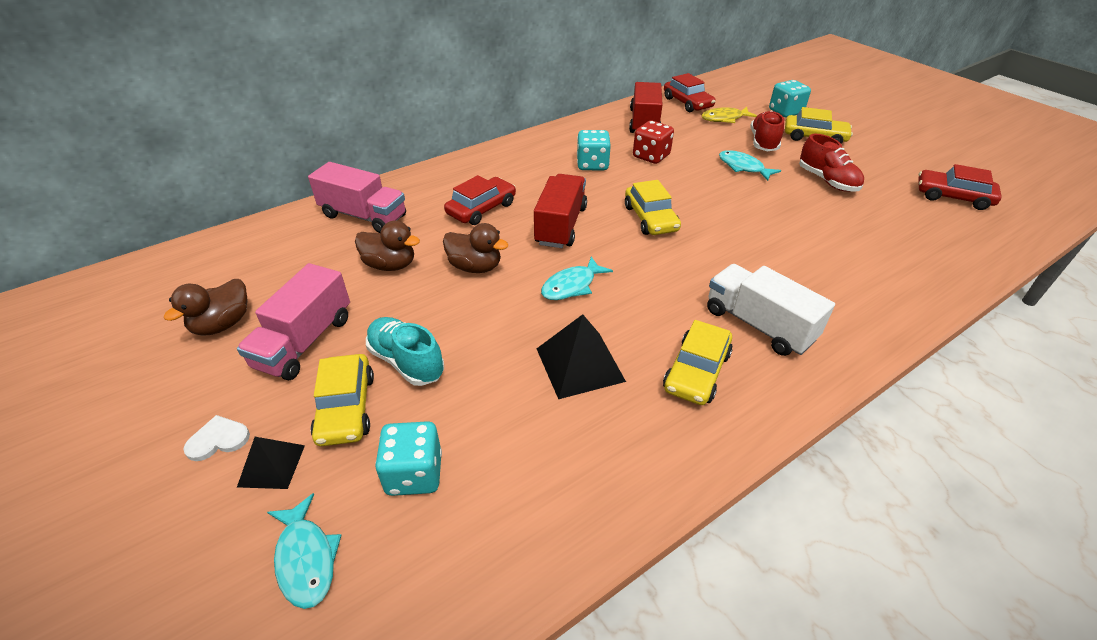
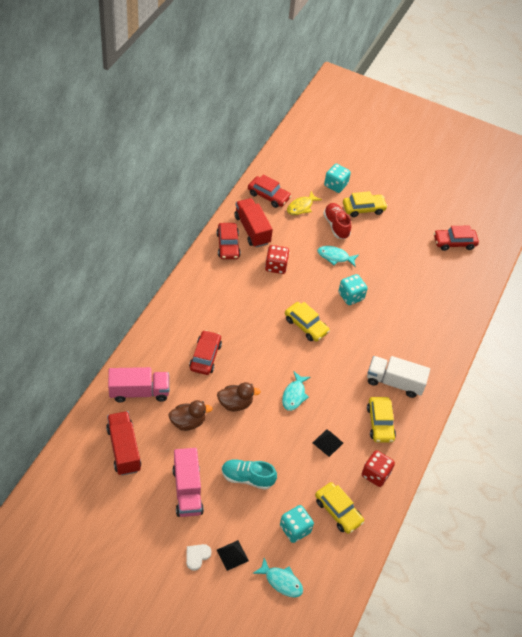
camera: 35 degrees left, 10 degrees up
brown duck [164,279,248,335] -> none
yellow car [310,354,374,446] -> yellow car moved to [315,482,364,534]
red truck [534,174,587,248] -> red truck moved to [106,411,141,476]
black pyramid [537,314,626,399] -> black pyramid [313,429,343,457], size x0.62
turquoise dice [577,130,611,170] -> turquoise dice moved to [339,274,368,305]
red shoe [799,134,864,192] -> none
none -> red car [216,223,241,259]
none -> red dice [362,450,395,487]

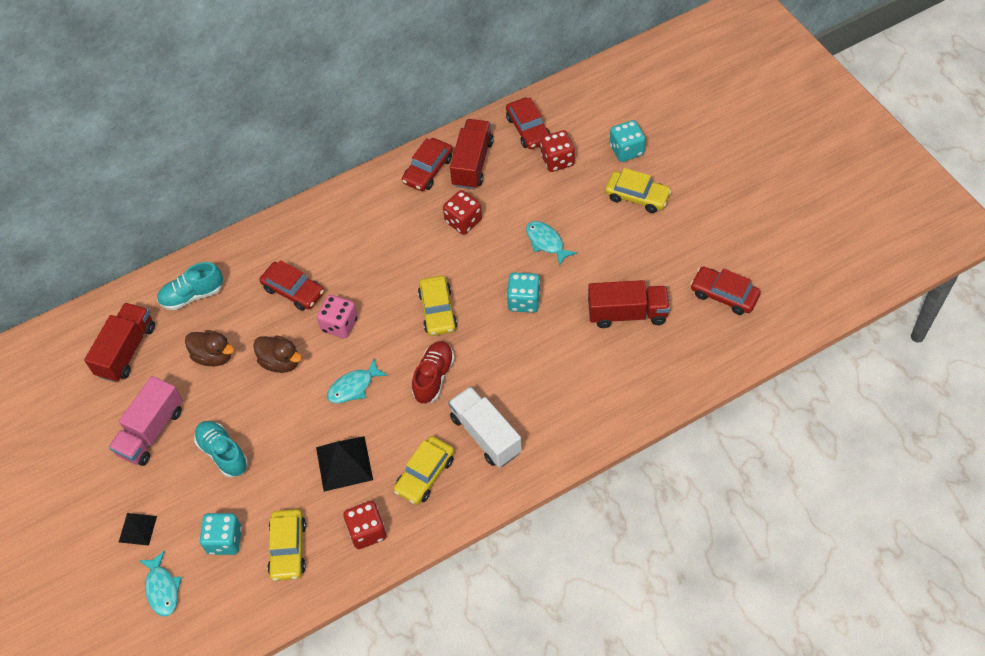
camera: 45 degrees right, 5 degrees up
pink truck [108,367,169,403] -> turquoise shoe [157,262,223,311]
white heart [186,544,212,571] -> none
red car [189,330,222,375] -> red car turned 75 degrees clockwise [260,260,324,311]
yellow fish [287,191,322,215] -> red dice [540,130,575,172]
black pyramid [313,429,343,457] -> black pyramid [316,436,373,492], size x1.62
red shoe [323,203,351,239] -> red shoe moved to [412,341,455,404]
none -> pink dice [317,295,358,339]
none -> red truck [588,280,670,328]

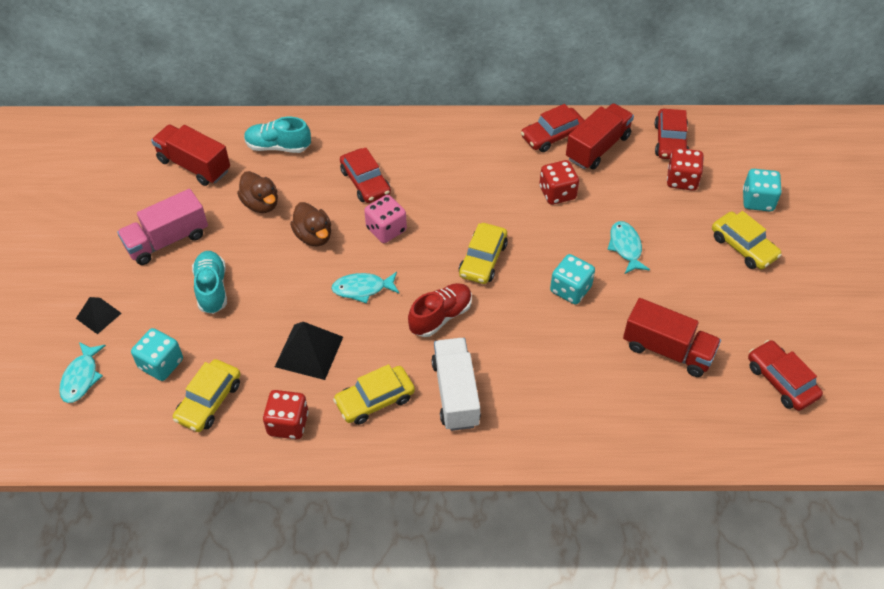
camera: 25 degrees right, 5 degrees down
red truck [84,303,155,383] -> red truck turned 105 degrees counterclockwise [151,125,230,186]

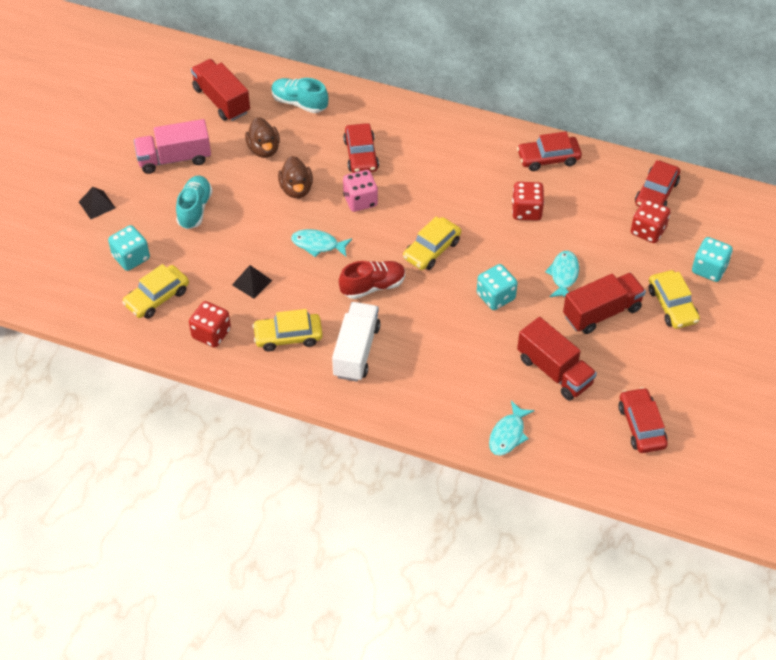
camera: 20 degrees right, 0 degrees up
turquoise fish [59,342,106,403] -> turquoise fish moved to [489,401,535,456]
black pyramid [275,322,343,380] -> black pyramid [232,265,272,299], size x0.62
red truck [566,103,634,170] -> red truck moved to [563,273,646,334]

